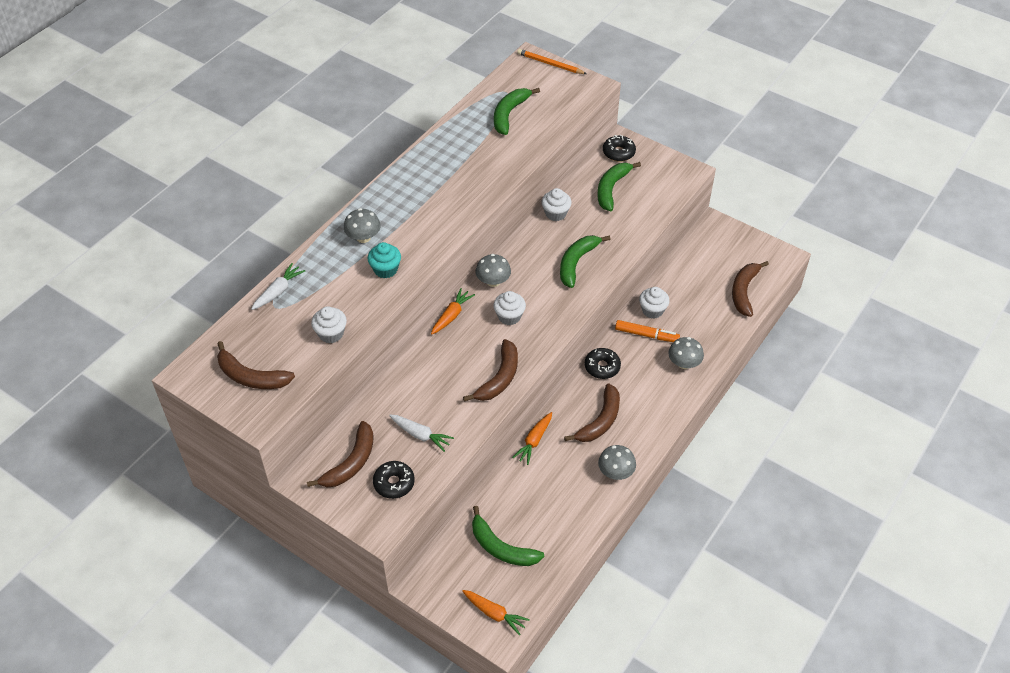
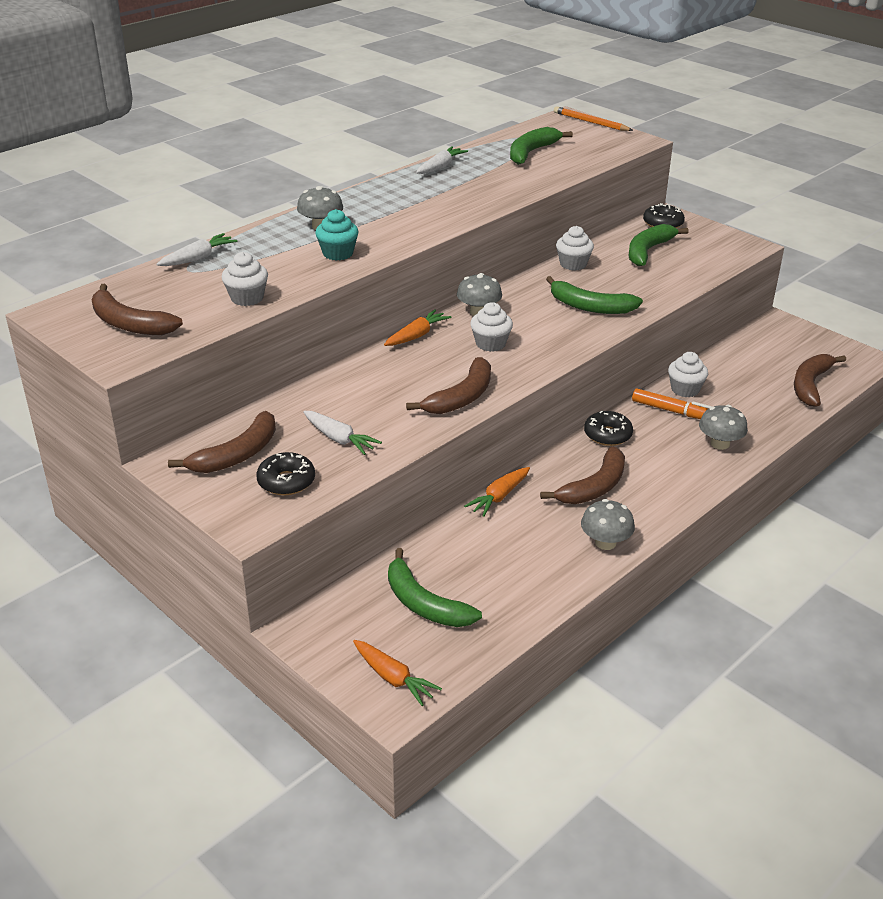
camera: 10 degrees right, 15 degrees down
green banana [560,235,611,288] -> green banana turned 105 degrees counterclockwise [546,276,643,314]
none -> white carrot [416,146,468,174]

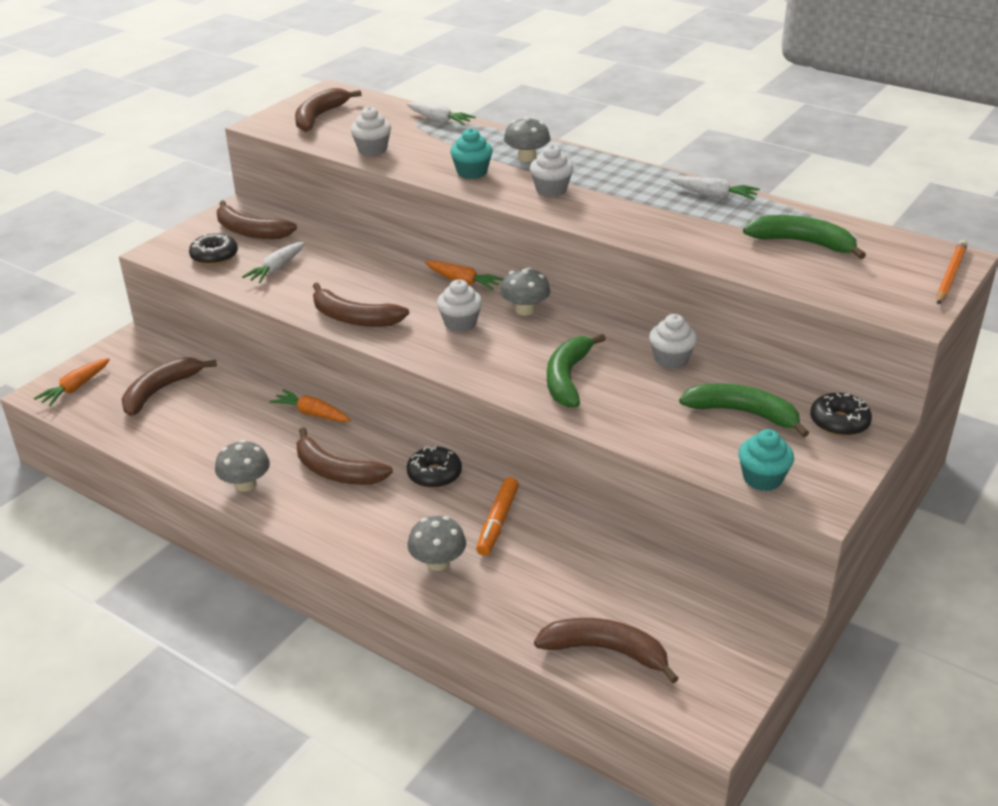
camera: 80 degrees right, 0 degrees up
green banana [388,548,482,627] -> brown banana [122,357,217,416]
white cupcake [668,352,708,397] -> white cupcake moved to [530,145,573,197]
none -> turquoise cupcake [738,429,794,491]

